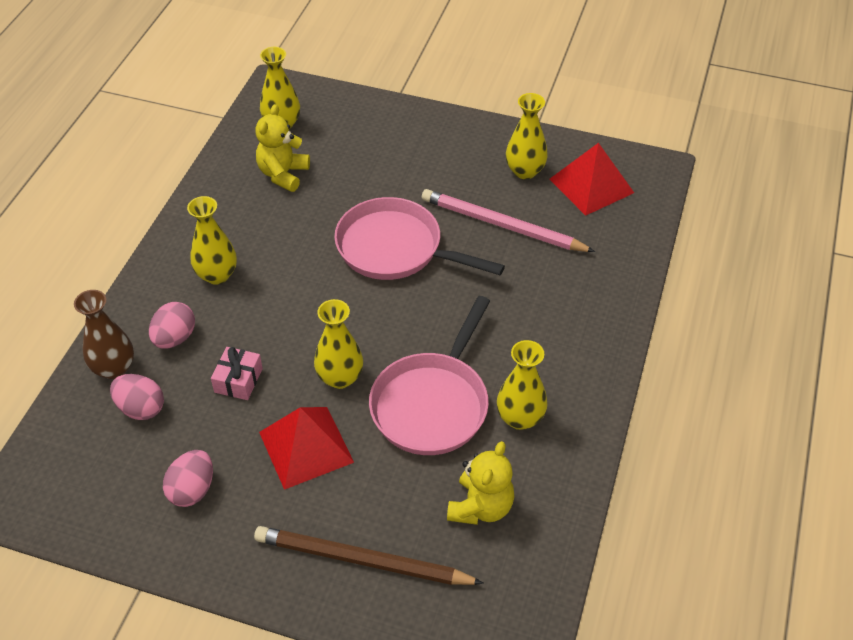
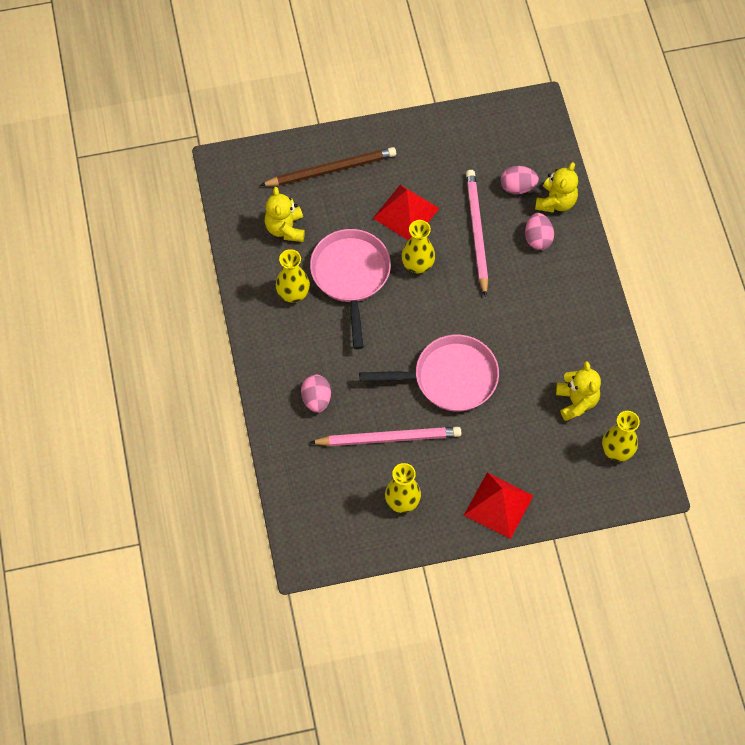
camera: 150 degrees right, 15 degrees up
brown vase [74,290,134,379] -> yellow teddy bear [535,162,578,213]
pink egg [163,450,213,507] -> pink egg moved to [301,375,331,413]
yellow vase [187,196,237,285] -> none
pink gift [211,347,263,400] -> pink pencil [466,170,488,297]
red pyramid [550,143,634,216] -> red pyramid moved to [464,472,534,539]

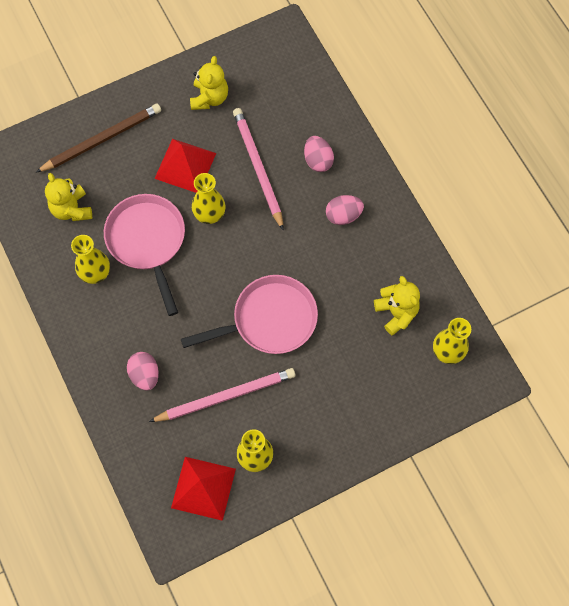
camera: 15 degrees left, 5 degrees up
red pyramid [464,472,534,539] -> red pyramid moved to [171,457,236,521]
pink egg [501,166,539,194] -> pink egg moved to [326,195,364,225]
yellow teddy bear [535,162,578,213] -> yellow teddy bear moved to [190,56,228,110]

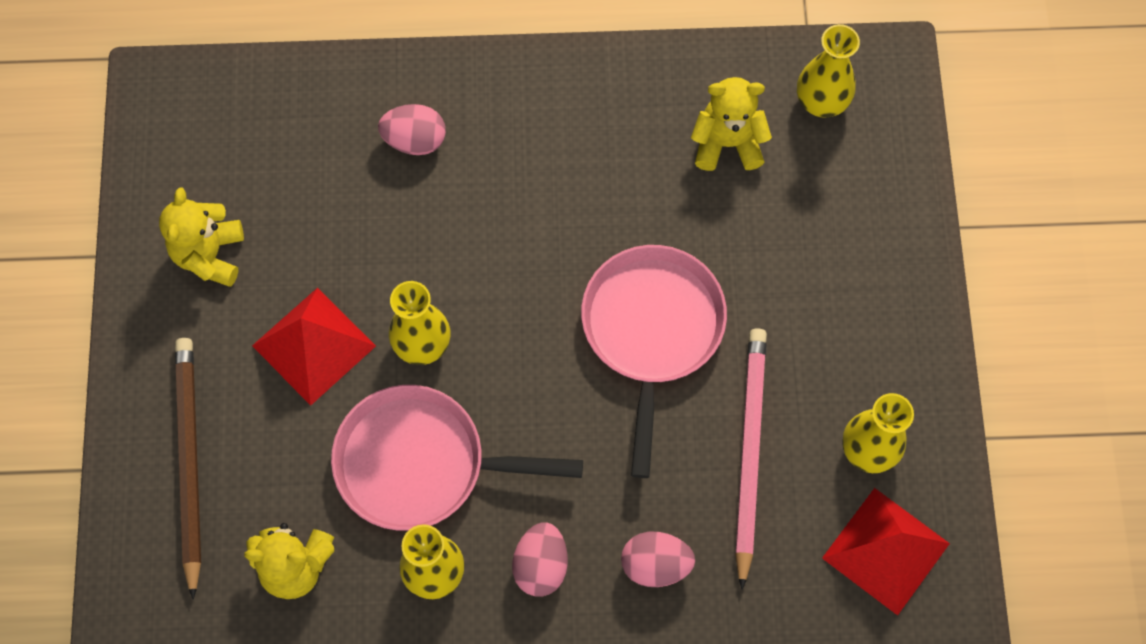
camera: 65 degrees left, 0 degrees up
yellow teddy bear [190,56,228,110] -> yellow teddy bear turned 120 degrees counterclockwise [159,187,244,287]
pink pencil [233,108,284,231] -> none
pink egg [326,195,364,225] -> pink egg moved to [512,522,568,597]

